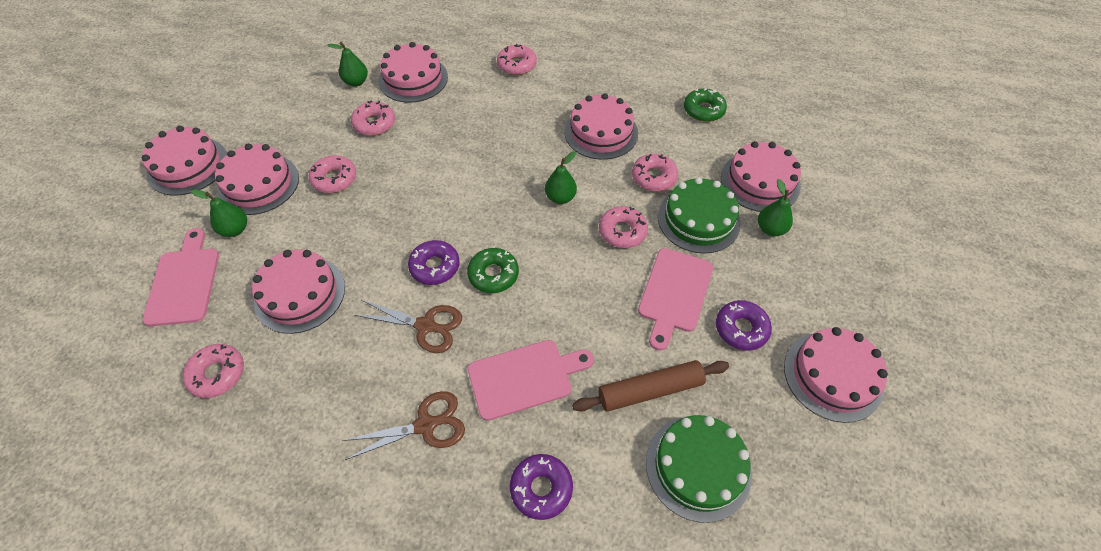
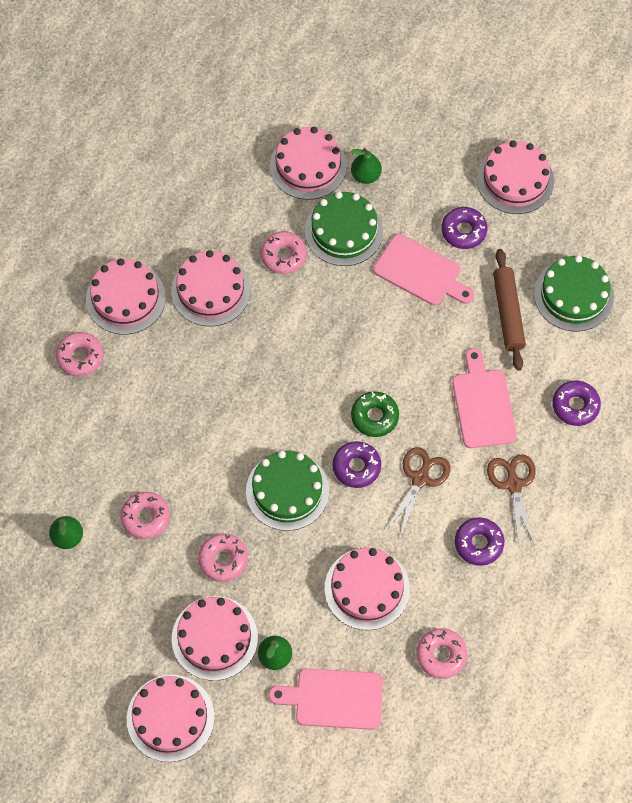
camera: 80 degrees left, 10 degrees up
pink cake [379,42,448,103] -> pink cake moved to [86,258,166,334]
green pear [545,151,577,204] -> none
pink donut [599,206,648,248] -> none
green donut [684,87,727,122] -> none
none -> green cake [246,450,329,531]
none -> purple donut [455,517,504,566]

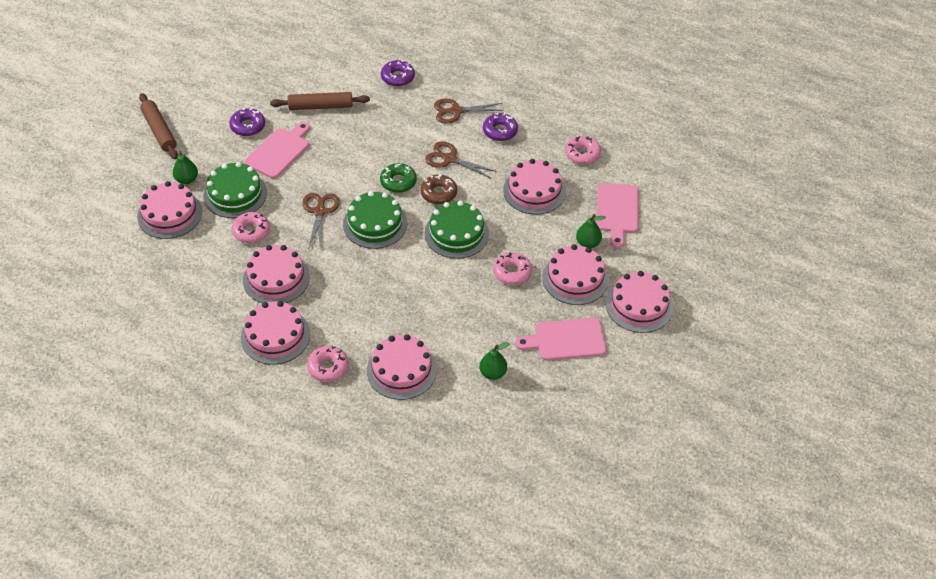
camera: 90 degrees left, 15 degrees down
pink donut [120,492,170,539] -> none
purple donut [333,441,381,488] -> brown donut [420,174,457,205]
pink cutting board [452,348,517,448] -> pink cutting board moved to [515,318,607,361]
pink cake [477,141,554,214] -> pink cake moved to [367,334,437,400]
green cake [534,255,614,331] -> green cake moved to [343,191,407,249]
none -> brown rolling pin [139,93,178,159]
none -> brown scissors [302,193,340,249]

